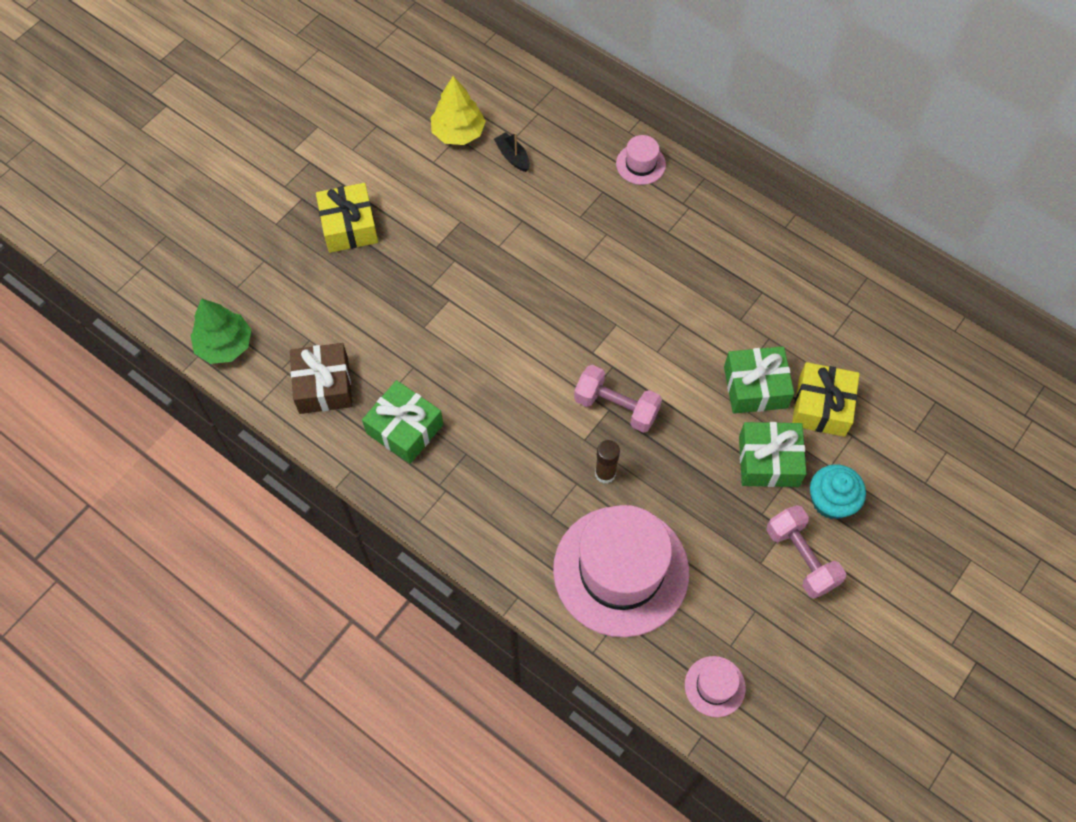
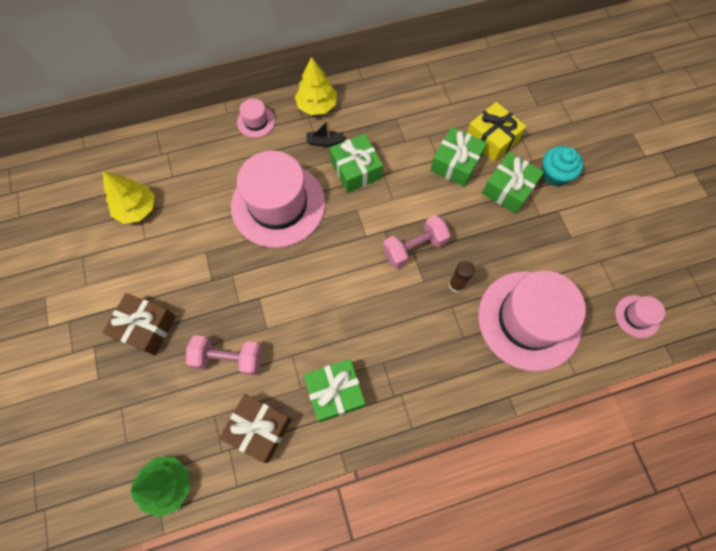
camera: 55 degrees left, 5 degrees up
yellow gift [316,183,378,253] -> brown gift [103,293,176,356]
black boat [494,132,530,172] -> black boat moved to [306,120,346,146]
pink dumbbell [766,505,846,599] -> pink dumbbell moved to [186,335,262,375]
none -> pink hat [231,151,325,248]
none -> yellow tree [295,57,337,115]
none -> green gift [330,133,383,193]

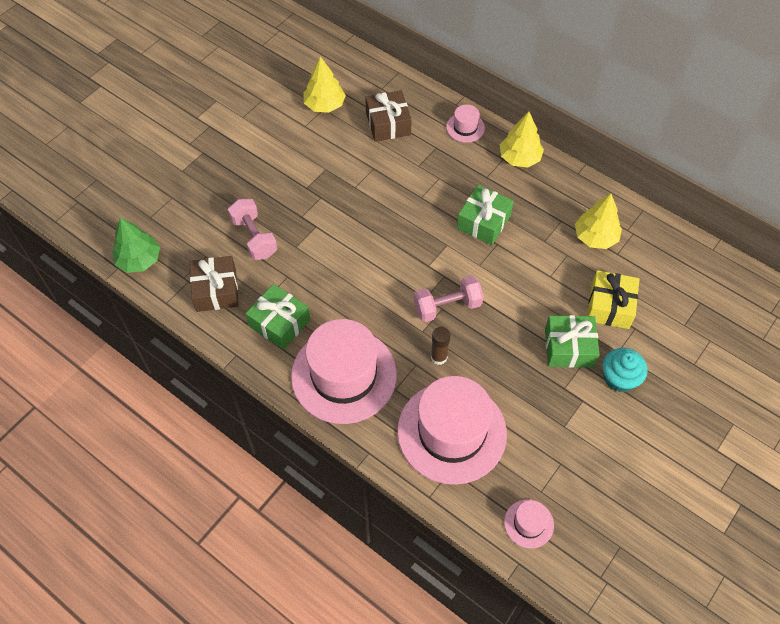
camera: 55 degrees right, 10 degrees down
brown gift [103,293,176,356] -> brown gift moved to [365,90,412,142]
pink hat [231,151,325,248] -> pink hat moved to [291,319,397,424]
black boat [306,120,346,146] -> none
pink dumbbell [383,215,451,269] -> pink dumbbell turned 45 degrees counterclockwise [414,275,484,322]
green gift [430,127,487,187] -> none
none -> yellow tree [575,194,622,249]

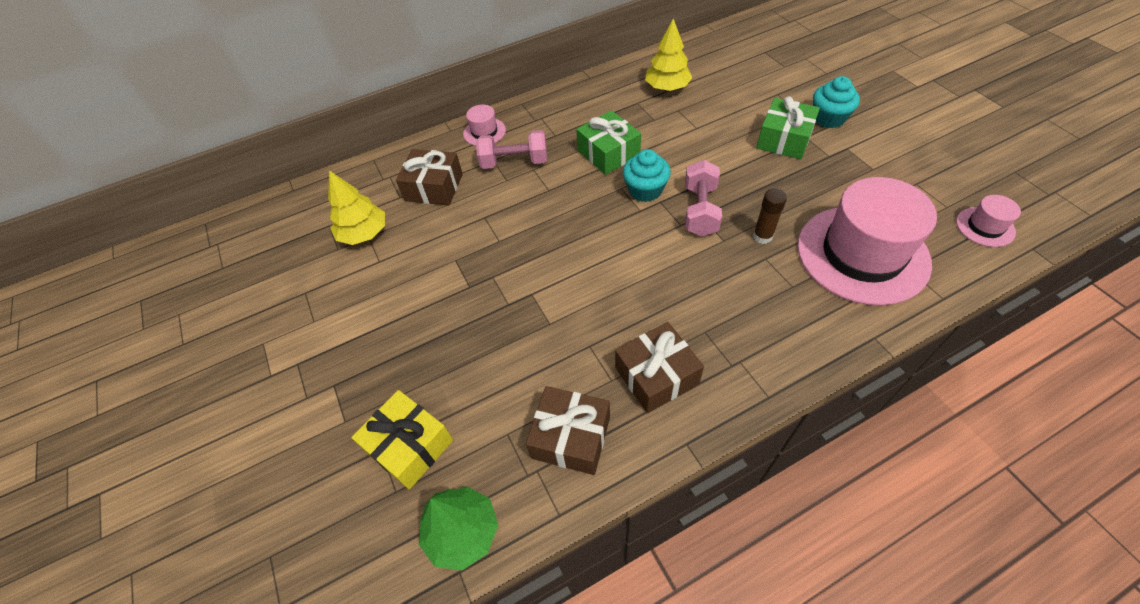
camera: 60 degrees left, 5 degrees down
pink dumbbell [228,199,277,260] -> pink dumbbell moved to [476,130,547,169]
green gift [246,284,310,350] -> brown gift [615,322,704,413]
pink hat [291,319,397,424] -> none
yellow tree [500,112,544,167] -> none
yellow gift [587,270,639,329] -> yellow gift moved to [351,390,453,490]
none -> turquoise cupcake [623,149,671,202]

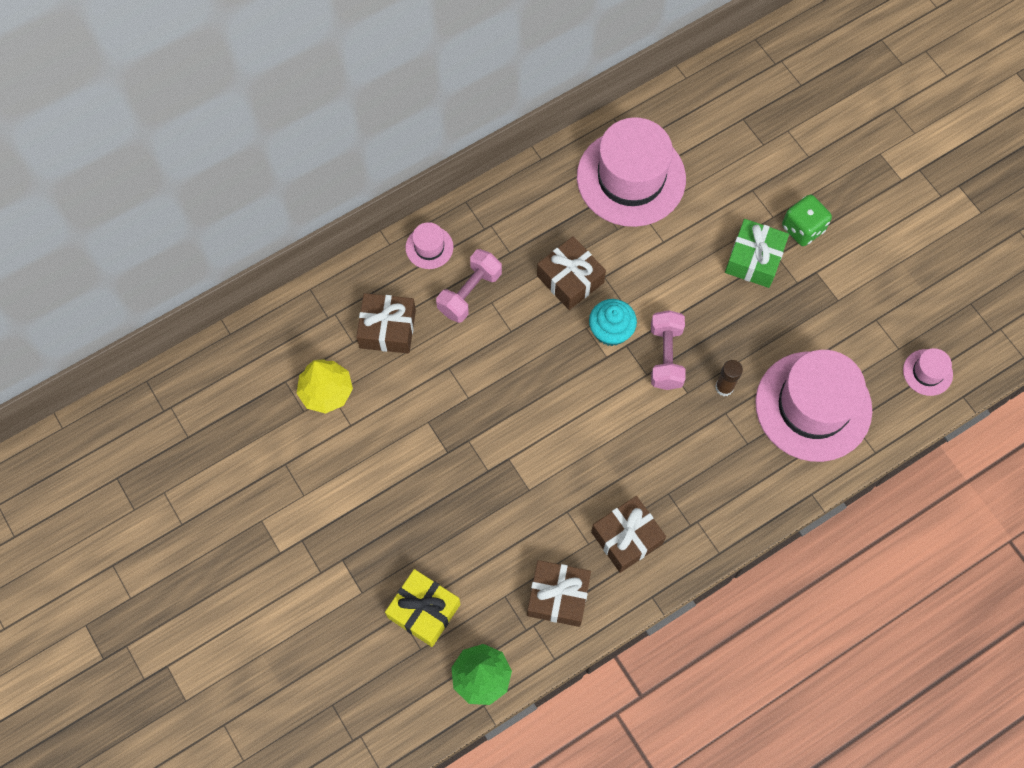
camera: 10 degrees left, 15 degrees up
pink dumbbell [476,130,547,169] -> pink dumbbell turned 45 degrees counterclockwise [436,249,502,323]
green gift [576,110,641,175] -> brown gift [537,236,606,310]
yellow tree [645,18,693,91] -> pink hat [577,117,686,227]
turquoise cupcake [813,76,860,128] -> green dice [782,195,832,246]

